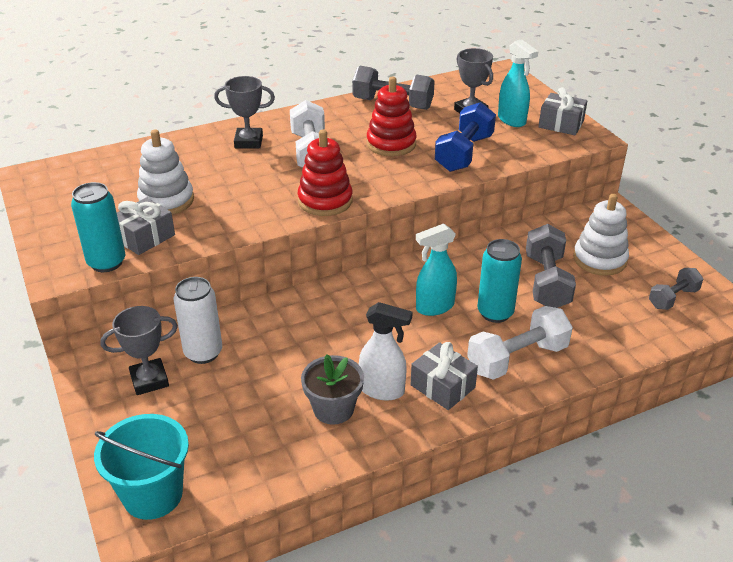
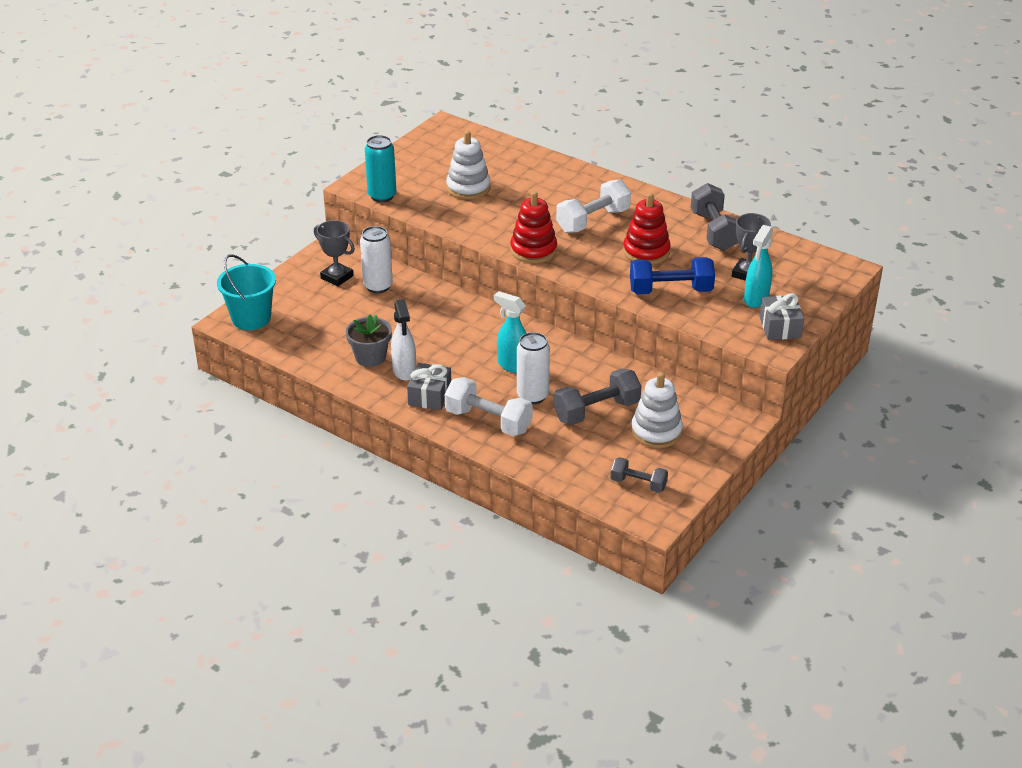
camera: 60 degrees right, 0 degrees up
grey gift [117,197,175,255] -> none
grey trophy [214,76,275,148] -> none
turquoise can [477,239,522,323] -> white can [517,332,550,404]

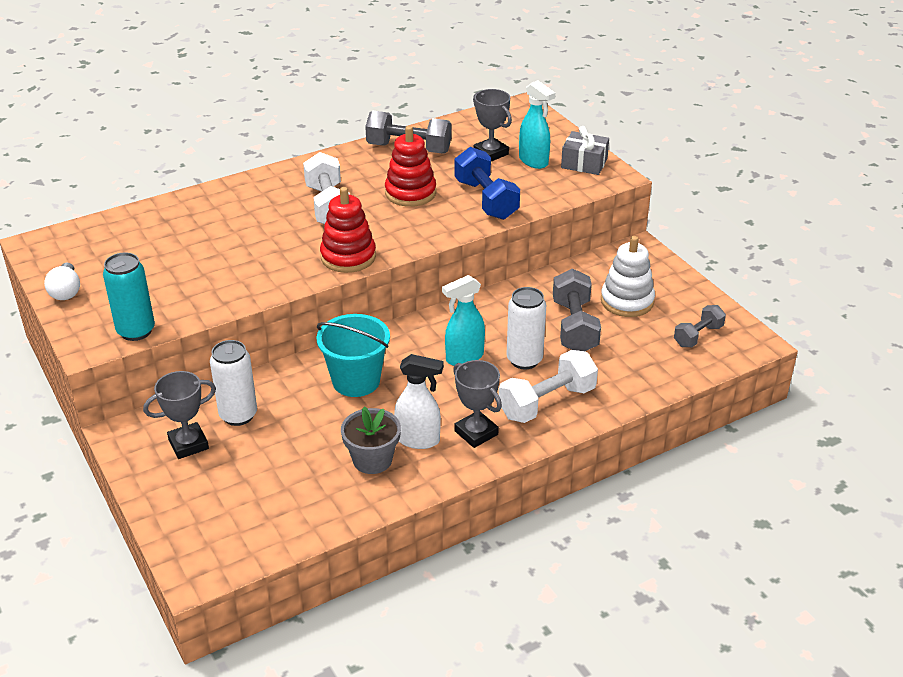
camera: 65 degrees left, 0 degrees up
turquoise bucket [217,254,276,330] -> turquoise bucket moved to [317,314,390,397]
grey gift [407,363,451,410] -> grey trophy [453,360,502,448]
white stacking toy [446,131,491,199] -> none
blue dumbbell [630,257,715,294] -> blue dumbbell turned 45 degrees counterclockwise [454,147,520,220]
none -> white light bulb [44,263,80,300]

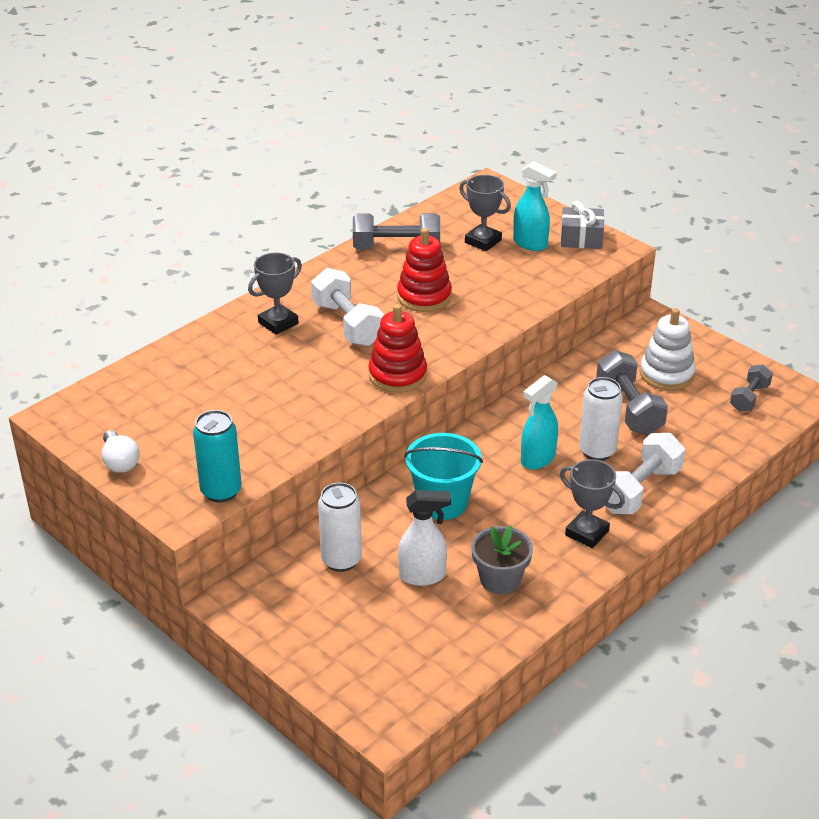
camera: 15 degrees left, 0 degrees up
grey trophy [143,371,216,459] -> grey trophy moved to [248,253,302,335]
white spray bottle [394,354,444,449] -> white spray bottle moved to [398,490,451,586]
blue dumbbell [454,147,520,220] -> none

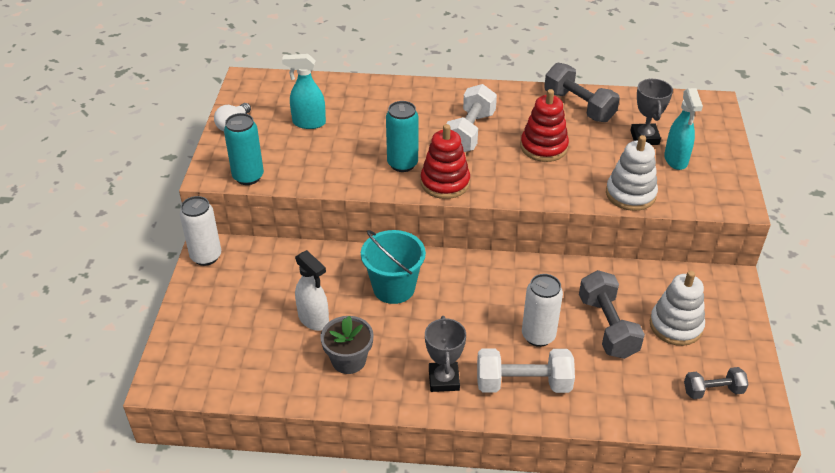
camera: 50 degrees right, 5 degrees up
grey trophy [248,253,302,335] -> none
white can [318,483,362,572] -> white can moved to [180,196,221,266]
turquoise spray bottle [521,375,558,470] -> turquoise spray bottle moved to [282,54,326,129]
grey gift [561,201,605,249] -> none
grey dumbbell [596,350,668,435] -> grey dumbbell turned 45 degrees counterclockwise [579,270,645,359]
none -> turquoise can [386,101,418,172]
none -> white stacking toy [606,135,658,211]

